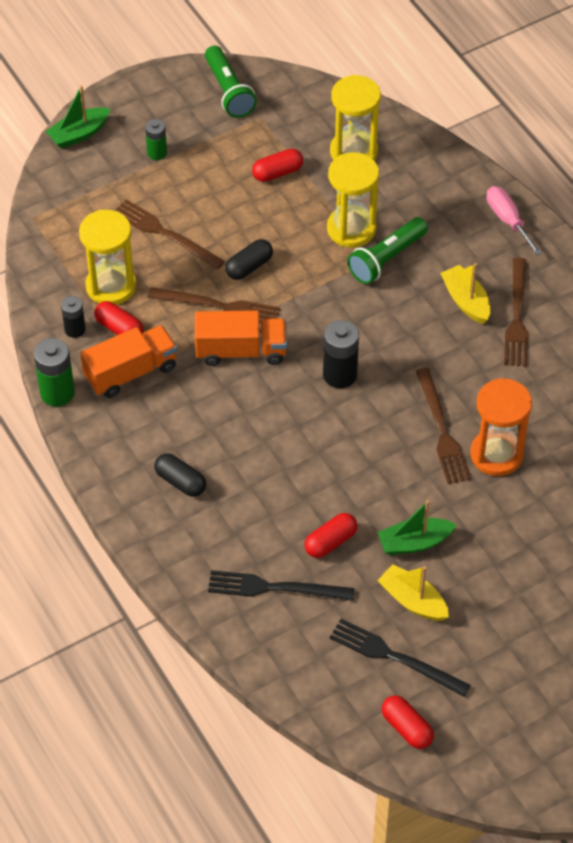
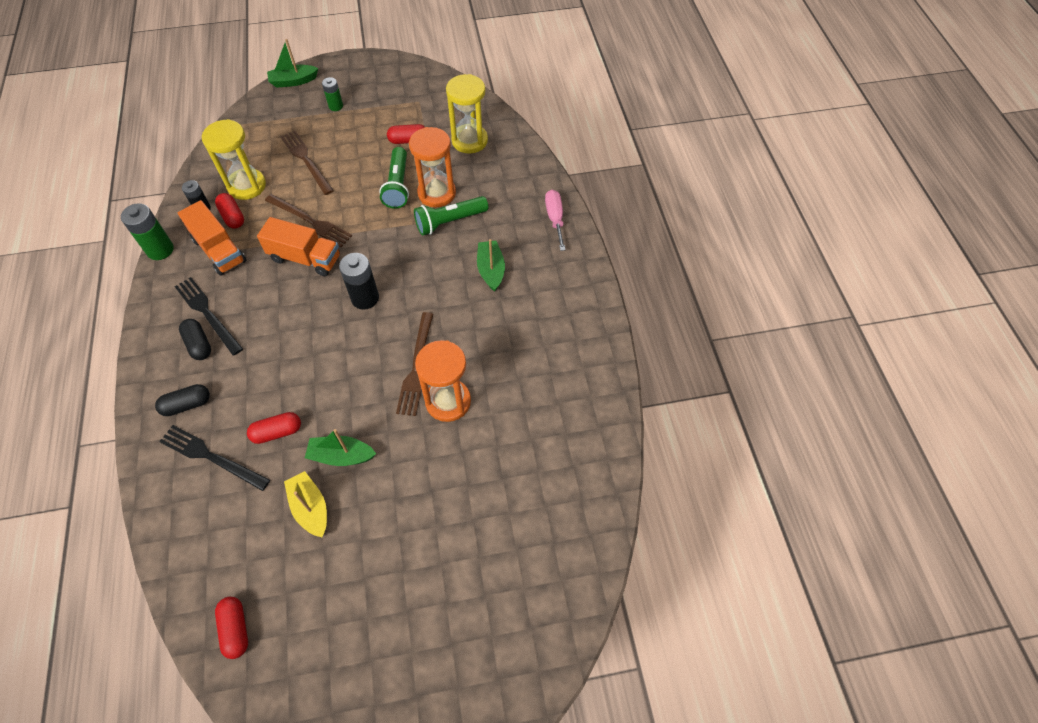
camera: 20 degrees right, 5 degrees up
orange truck [80,325,177,398] -> orange truck turned 60 degrees clockwise [178,200,247,276]
green flashlight [205,46,257,118] -> green flashlight moved to [379,147,409,209]
black capsule [225,239,273,280] -> black capsule moved to [155,384,210,416]
yellow hourglass [327,152,379,248] -> orange hourglass [409,127,456,207]
black fork [329,619,471,697] -> black fork moved to [175,277,243,356]
yellow boat [440,263,491,324] -> green boat [477,239,505,292]
brown fork [504,258,528,367] -> none

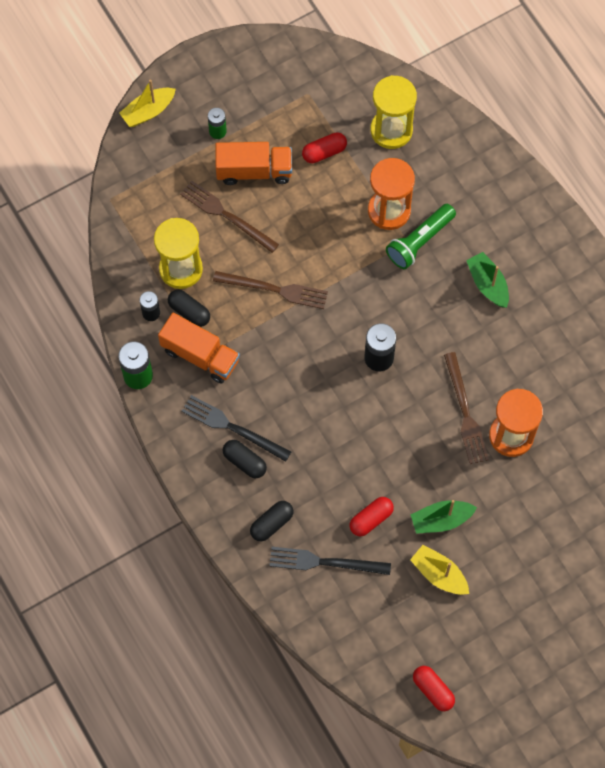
camera: 20 degrees left, 10 degrees up
red capsule [215,193,244,229] -> black capsule [168,290,210,327]
orange truck [257,217,340,276] -> orange truck moved to [215,142,292,185]
green boat [267,39,318,88] -> yellow boat [119,80,176,127]
green flashlight [379,147,409,209] -> none
pink screwdriver [545,190,566,251] -> none

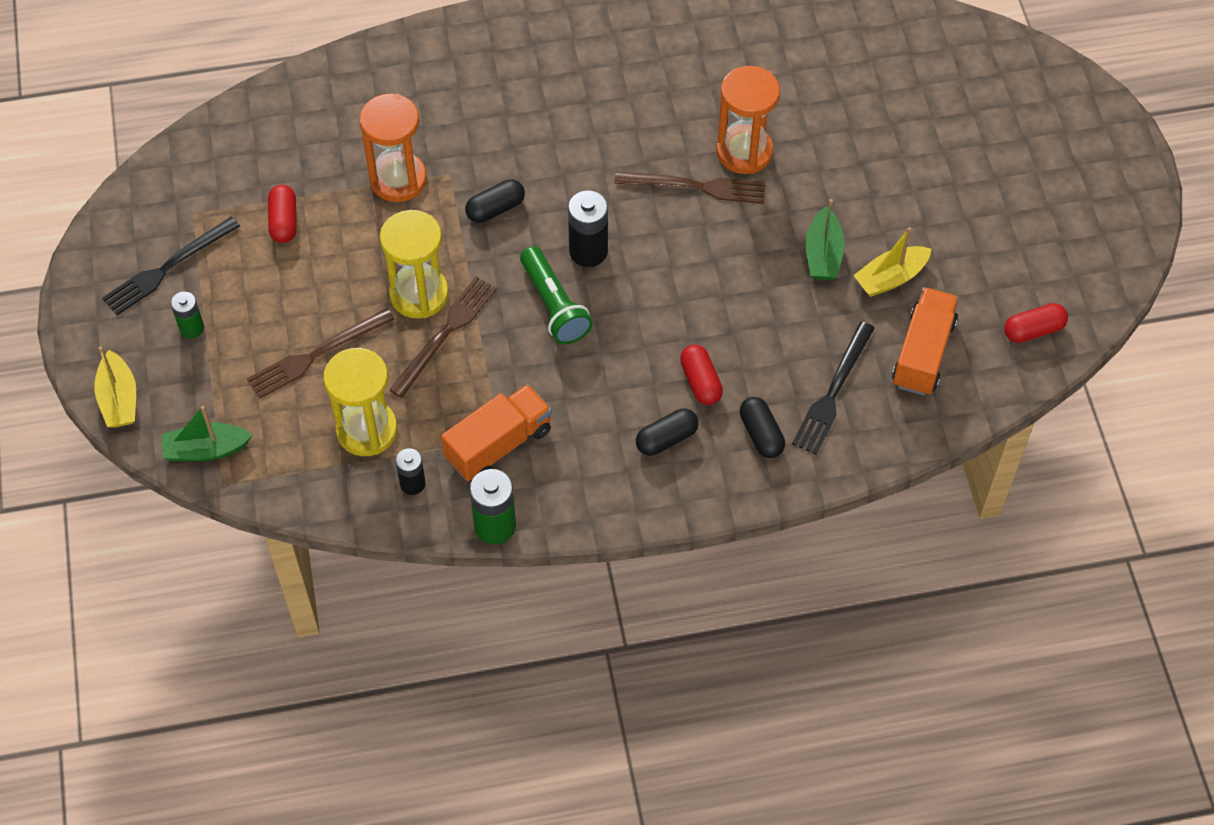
camera: 70 degrees left, 10 degrees down
black capsule [168,290,210,327] -> black capsule moved to [465,179,525,223]
black fork [182,395,291,462] -> black fork moved to [102,216,240,315]
orange truck [215,142,292,185] -> orange truck moved to [892,287,959,396]
red capsule [349,497,394,536] -> red capsule moved to [680,344,723,405]
yellow hourglass [371,75,417,149] -> yellow hourglass moved to [380,210,449,319]
green flashlight [386,204,456,269] -> green flashlight moved to [520,246,593,344]
green boat [466,252,509,308] -> green boat moved to [162,406,253,461]

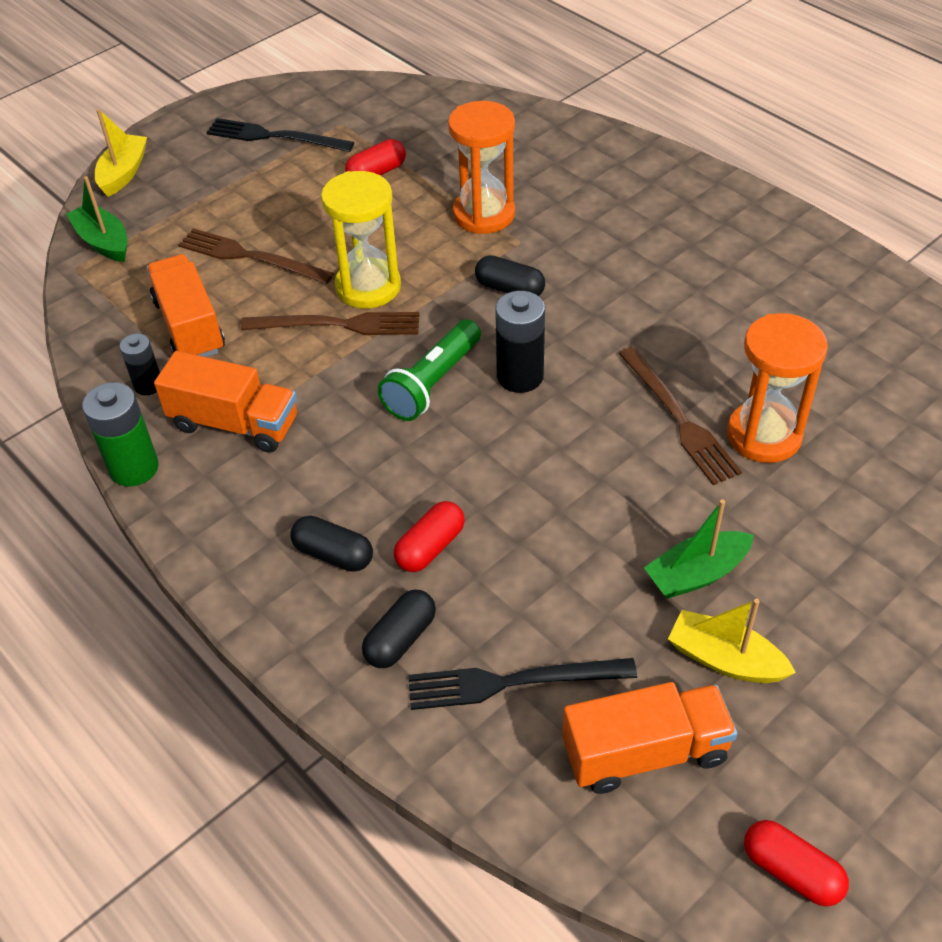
camera: 60 degrees right, 10 degrees down
yellow boat [94,346,136,428] -> yellow boat turned 150 degrees clockwise [95,109,147,197]
green battery [171,292,204,338] -> none
yellow hourglass [323,348,397,456] -> orange truck [147,254,225,357]

